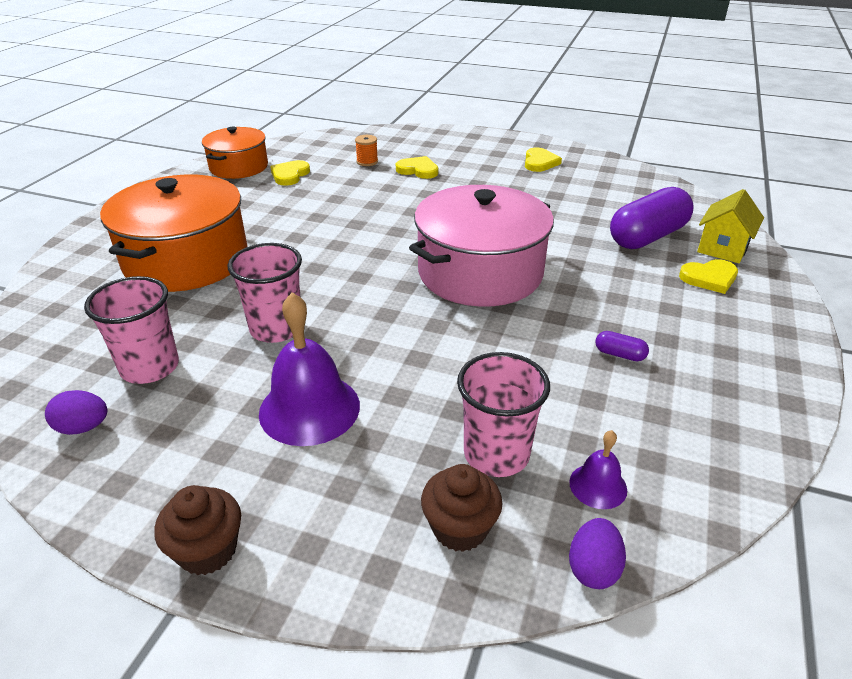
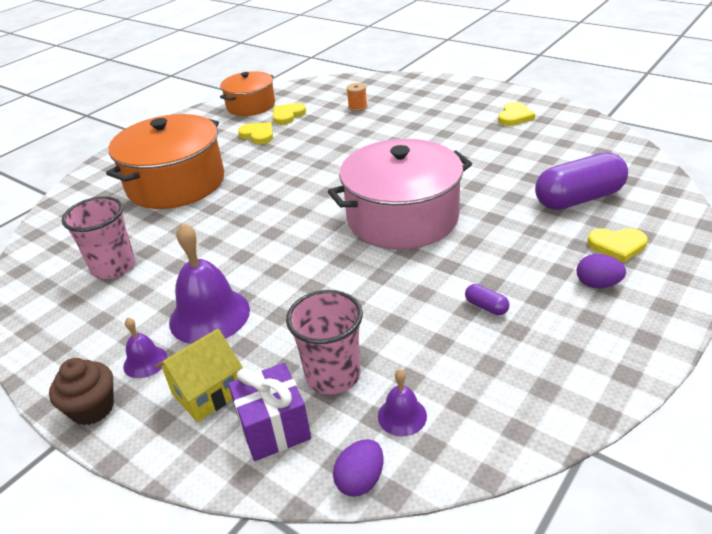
camera: 20 degrees right, 0 degrees up
purple egg [45,390,107,435] -> purple egg moved to [576,254,626,288]
pink cup [228,243,302,343] -> none
yellow heart [396,156,438,179] -> yellow heart moved to [238,122,273,144]
brown cupcake [421,464,502,552] -> purple gift [228,363,311,461]
yellow house [697,189,764,263] -> yellow house moved to [156,329,243,422]
none -> purple bell [123,317,167,378]

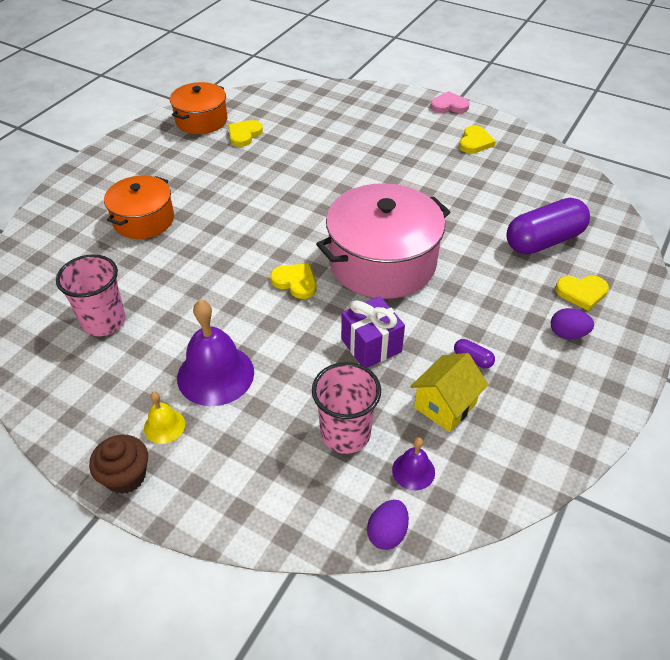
camera: 10 degrees left, 10 degrees up
orange pot [106,114,224,209] -> orange pot [104,175,174,239], size x0.60
purple bell [123,317,167,378] -> yellow bell [144,392,185,444]
yellow house [156,329,243,422] -> yellow house moved to [410,353,488,432]
purple gift [228,363,311,461] -> purple gift moved to [341,296,405,368]
yellow heart [238,122,273,144] -> yellow heart moved to [270,264,316,299]
orange spool [346,83,367,111] -> none
none -> pink heart [430,91,470,113]

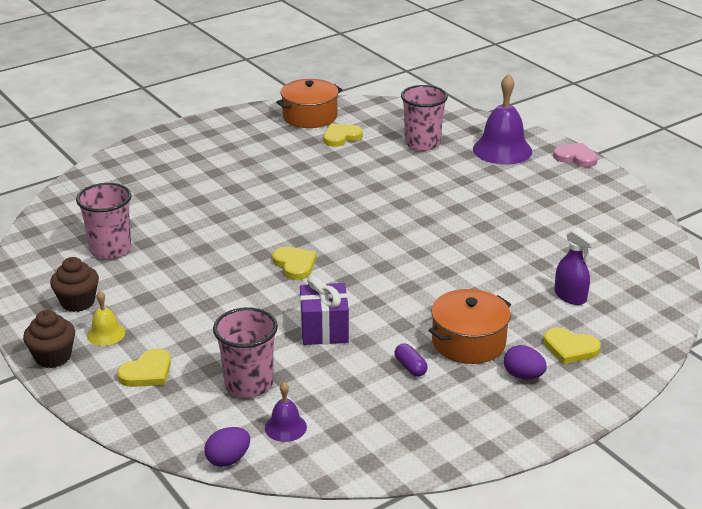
camera: 25 degrees right, 15 degrees down
orange pot [104,175,174,239] -> orange pot moved to [429,289,511,364]
purple bell [177,300,254,406] -> purple bell moved to [473,74,532,165]
pink pot [316,183,450,299] -> none
yellow house [410,353,488,432] -> none
yellow heart [459,125,496,153] -> yellow heart moved to [117,348,171,387]
purple capsule [506,198,590,255] -> purple spray bottle [554,227,597,305]
none -> brown cupcake [50,257,99,312]
none -> pink cup [401,85,448,151]

